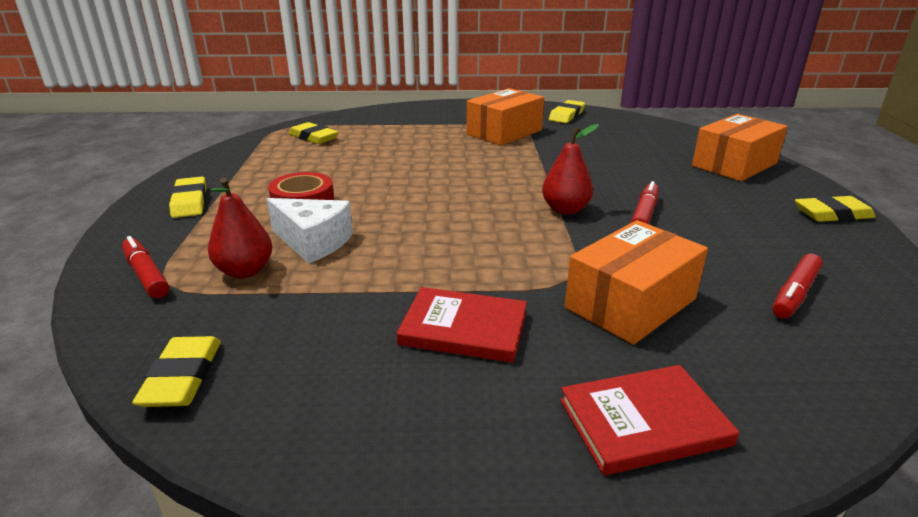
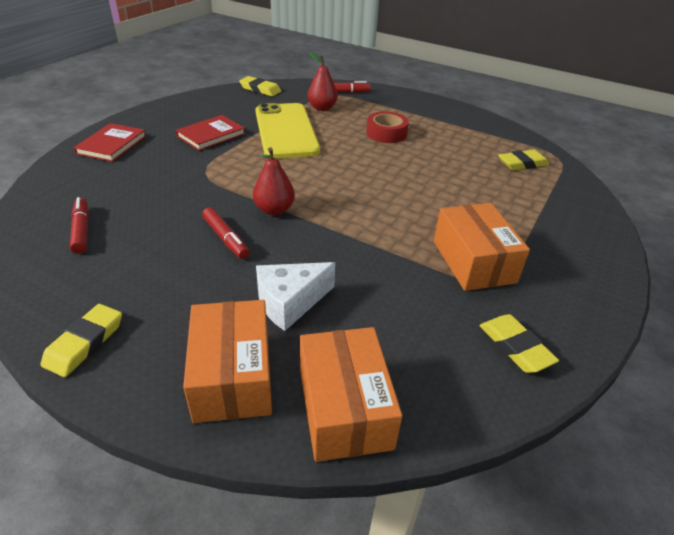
camera: 120 degrees right, 10 degrees up
yellow eraser [169,177,206,218] -> none
white cheese [267,198,353,263] -> white cheese moved to [256,262,335,331]
orange box [565,220,708,345] -> orange box moved to [300,327,402,462]
none -> yellow phone [255,103,320,159]

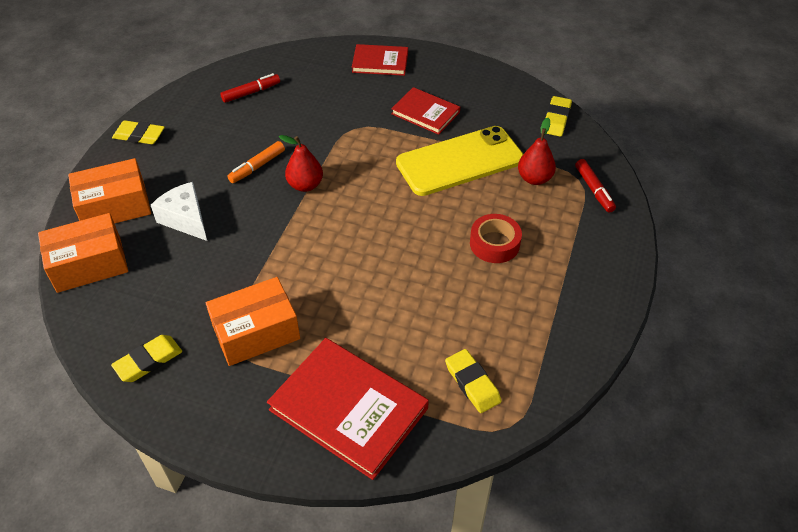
camera: 80 degrees right, 10 degrees up
red marker [202,207,249,259] -> orange marker [227,141,285,183]
none -> red book [267,338,429,480]

